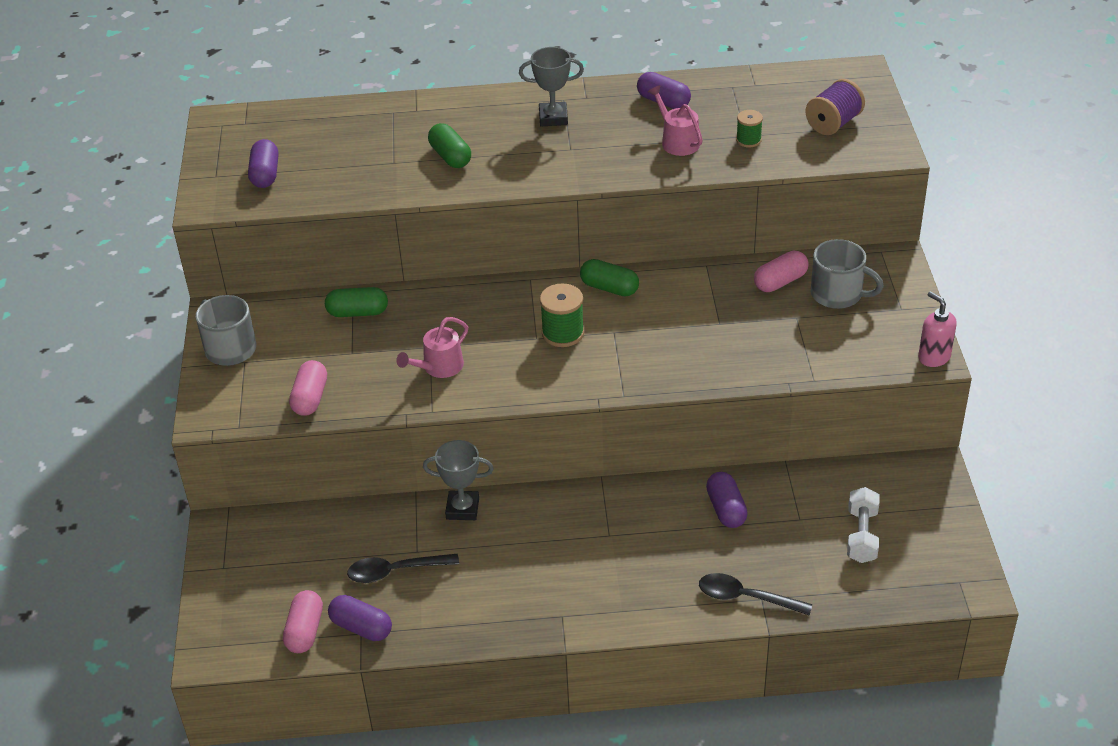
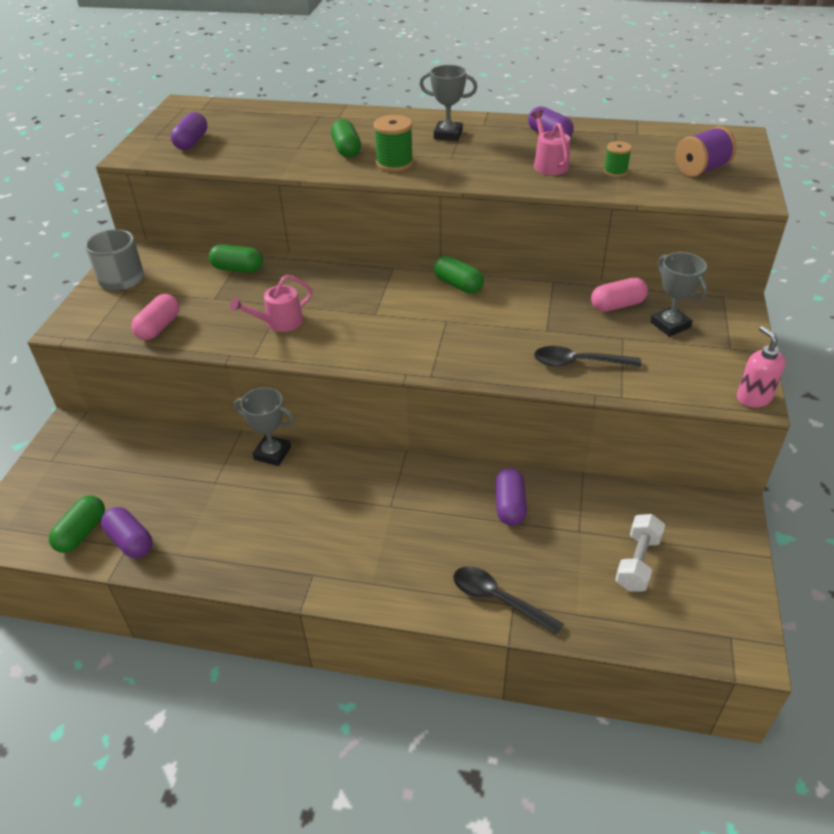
camera: 15 degrees right, 0 degrees up
pink capsule [283,590,323,653] -> green capsule [49,495,105,553]
black spoon [347,554,459,583] -> black spoon moved to [534,346,642,367]
green spool [540,283,584,347] -> green spool moved to [374,115,413,172]
grey mug [811,239,884,309] -> grey trophy [650,252,707,337]

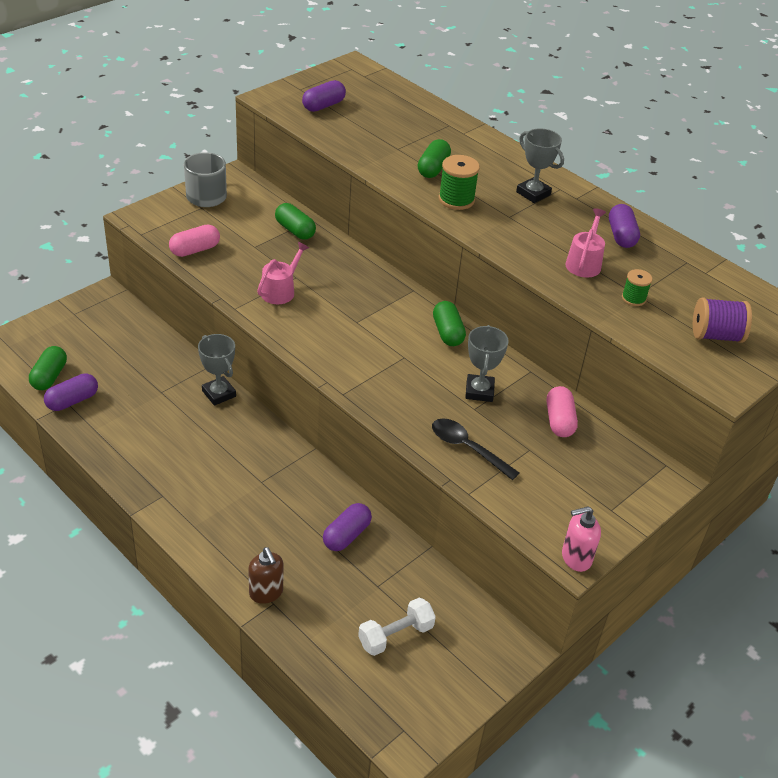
camera: 30 degrees right, 0 degrees up
green capsule [49,495,105,553] -> green capsule turned 45 degrees counterclockwise [29,346,67,390]
purple capsule [101,507,153,558] -> purple capsule turned 60 degrees clockwise [44,373,98,411]
pink watering can [230,275,313,332] -> pink watering can turned 120 degrees clockwise [257,242,309,304]
black spoon [453,566,563,635] -> brown soap dispenser [248,547,283,604]
pink capsule [591,278,648,312] -> pink capsule turned 75 degrees clockwise [547,386,578,437]
grey trophy [650,252,707,337] -> grey trophy moved to [465,325,509,402]
pink soap dispenser [737,326,786,408] -> pink soap dispenser turned 120 degrees counterclockwise [562,506,601,572]

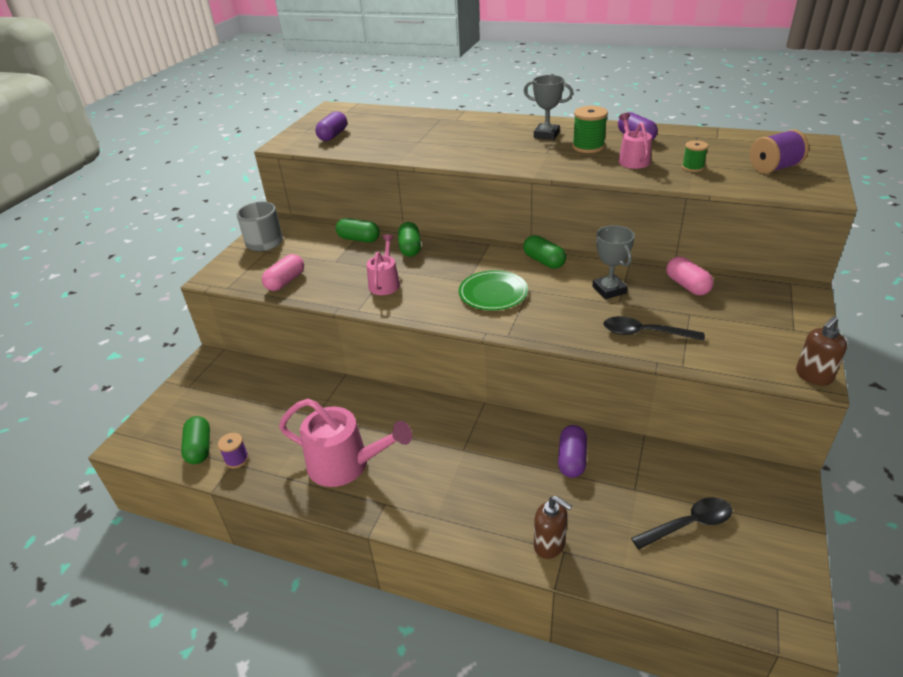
camera: 20 degrees left, 5 degrees down
purple capsule [44,373,98,411] -> purple spool [218,433,249,468]
grey trophy [198,334,236,406] -> none
white dumbbell [358,598,436,656] -> black spoon [631,497,732,549]
green capsule [418,139,451,178] -> green capsule moved to [398,222,421,257]
green spool [439,155,480,210] -> green spool moved to [572,106,608,153]
pink soap dispenser [562,506,601,572] -> brown soap dispenser [796,316,847,386]
none -> pink watering can [279,399,412,487]
none -> green plate [459,270,528,310]

